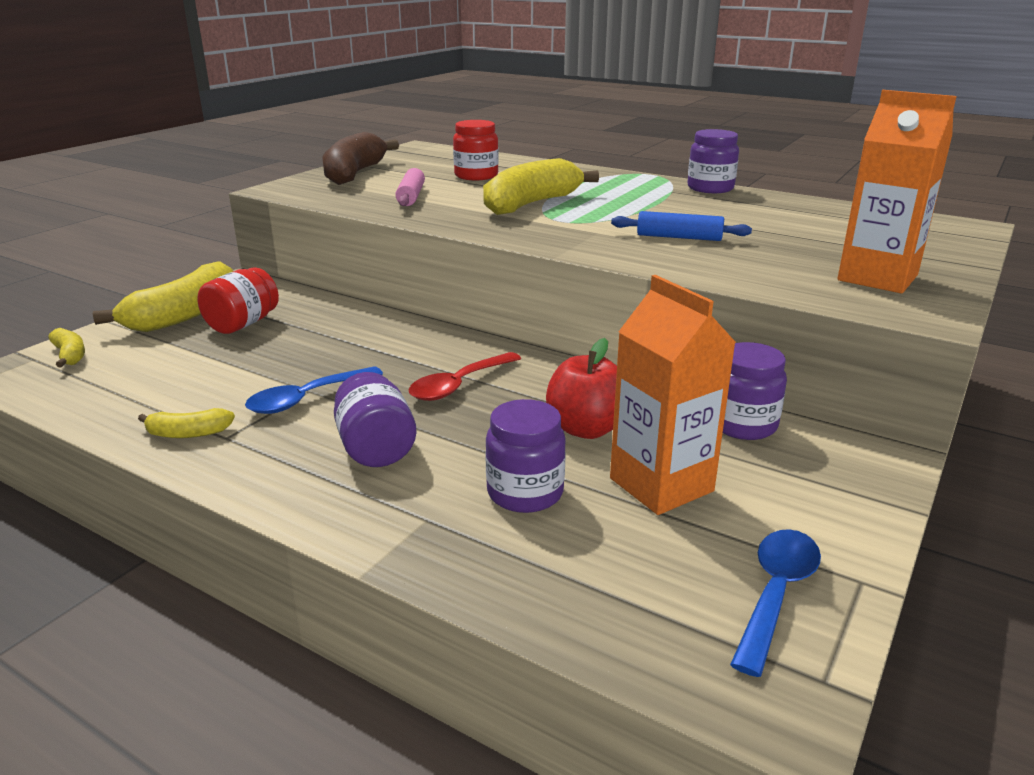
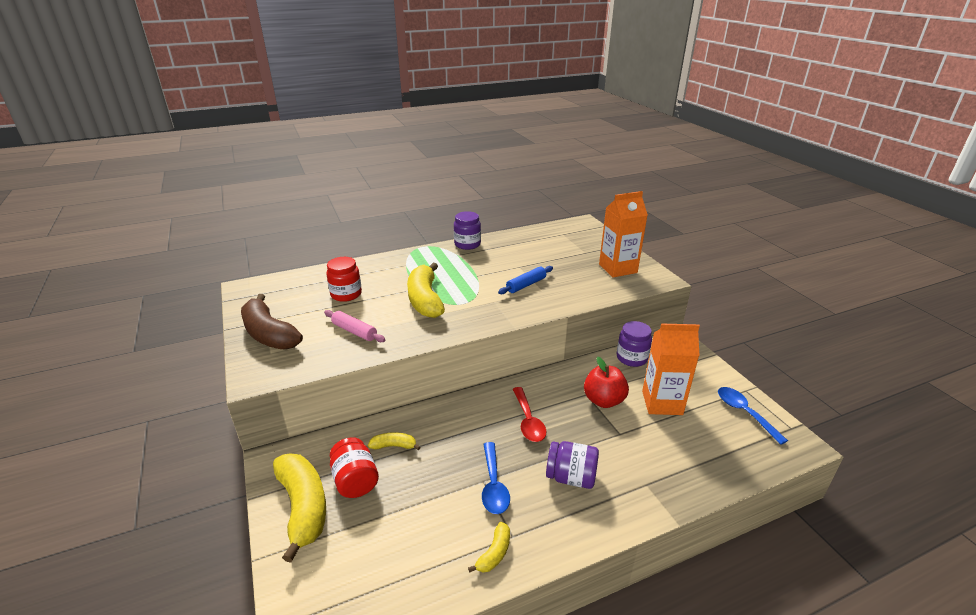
camera: 55 degrees left, 5 degrees up
yellow banana [48,328,85,367] -> yellow banana moved to [368,432,421,450]
purple jar [485,399,566,513] -> none

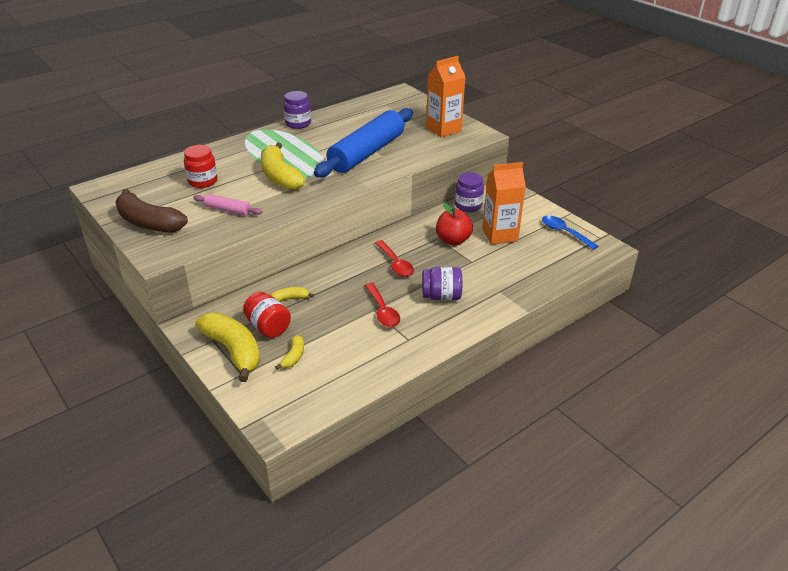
camera: 15 degrees left, 5 degrees up
yellow banana [468,522,510,573] -> yellow banana moved to [275,335,304,370]
blue spoon [482,442,510,514] -> red spoon [365,283,400,327]
blue rolling pin [498,266,553,294] -> blue rolling pin [314,108,413,177], size x2.35

